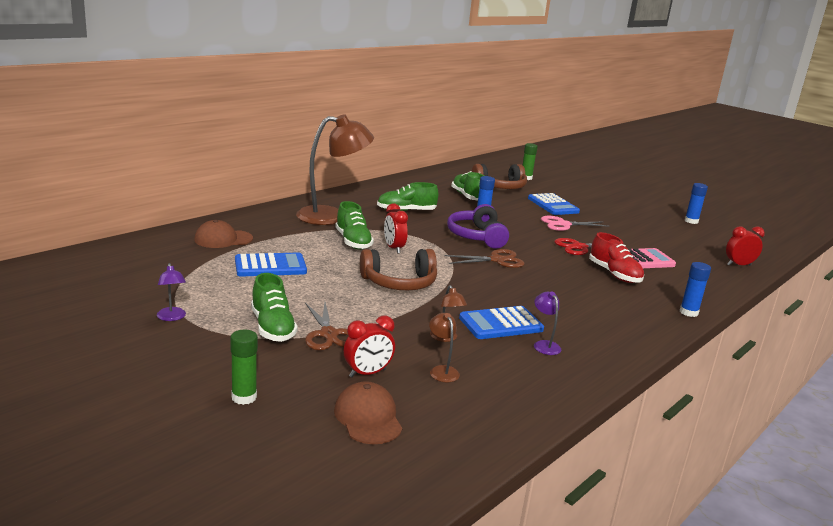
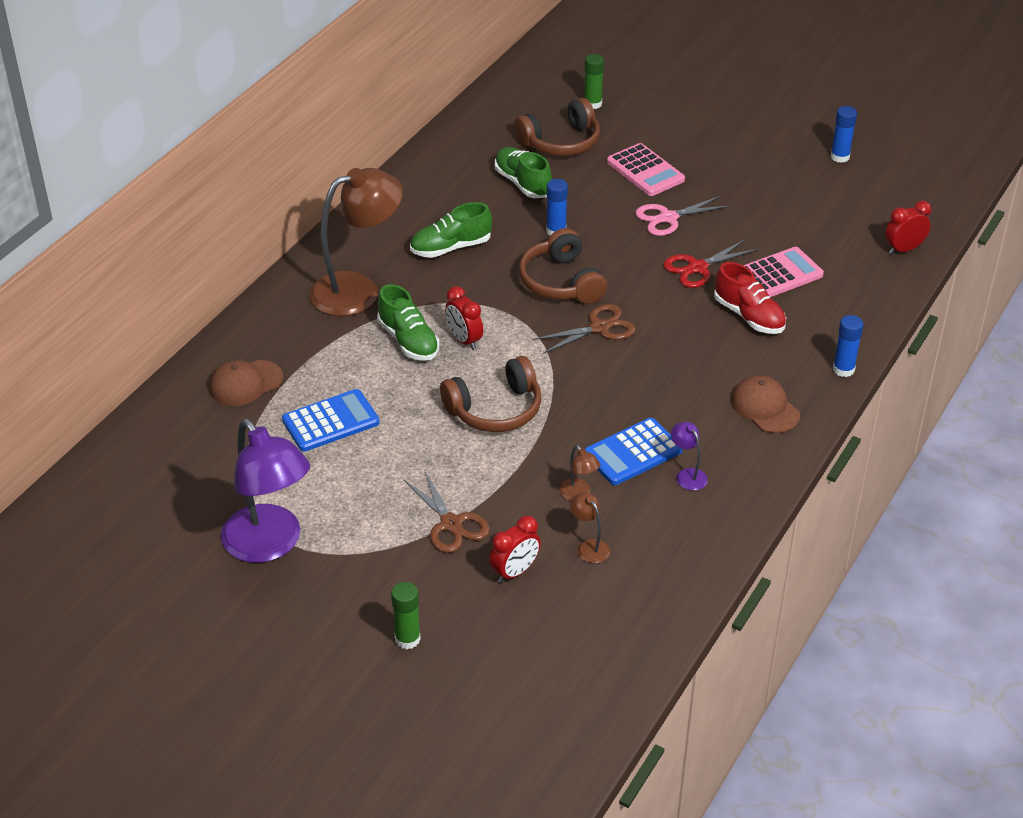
camera: 10 degrees left, 20 degrees up
purple lamp [157,263,186,321] -> purple lamp [221,419,310,563], size x2.45
green shoe [251,273,298,342] -> none
brown cap [334,381,402,444] -> brown cap moved to [731,375,800,433]
purple headphones [447,204,509,249] -> brown headphones [519,228,607,304]
blue calculator [528,193,580,215] -> pink calculator [607,143,685,196]

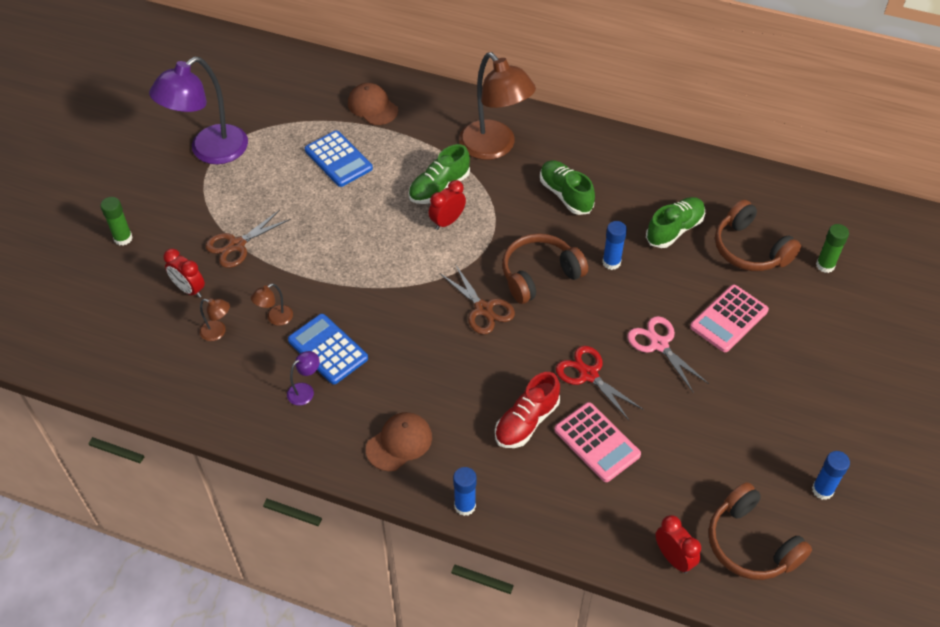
camera: 80 degrees right, 10 degrees up
brown headphones [440,356,541,432] -> brown headphones moved to [708,482,812,580]
brown lamp [570,492,610,563] -> brown lamp turned 60 degrees clockwise [200,298,230,341]

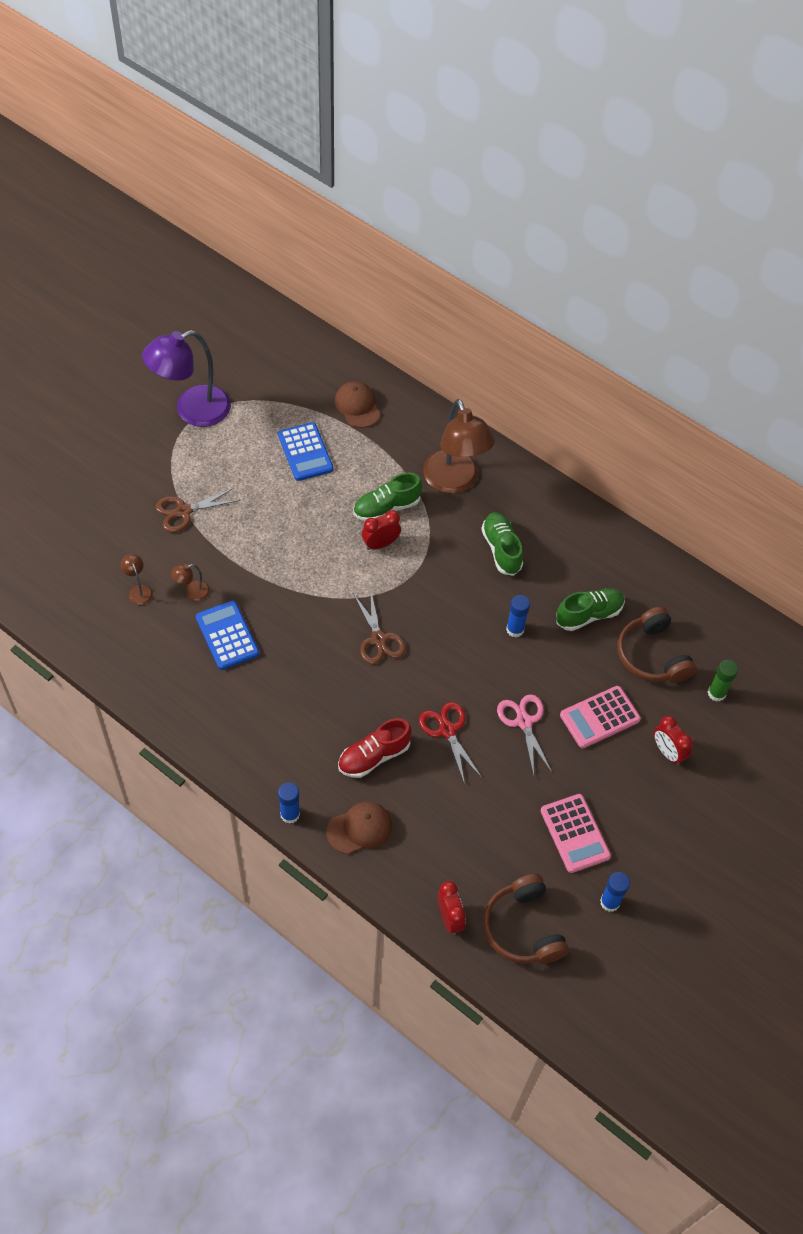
camera: 15 degrees right, 5 degrees up
green glue stick [100,197,133,246] -> none
red clock [164,249,205,298] -> red clock moved to [654,716,693,765]
brown lamp [200,298,230,341] -> brown lamp turned 150 degrees counterclockwise [120,554,153,605]
purple lamp [287,351,320,405] -> none
brown cap [366,412,432,471] -> brown cap moved to [327,802,392,854]
brown headphones [502,233,588,304] -> none
pink calculator [554,402,641,482] -> pink calculator moved to [541,794,611,873]

